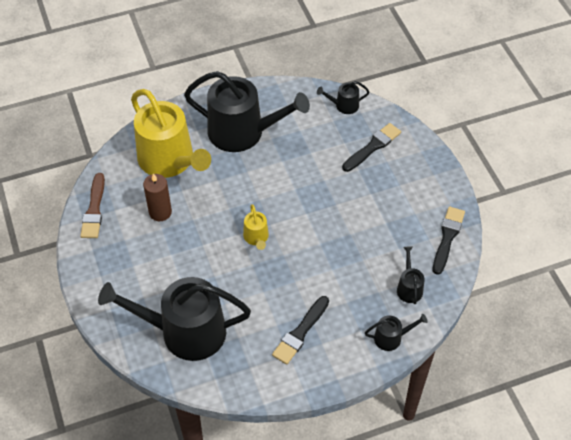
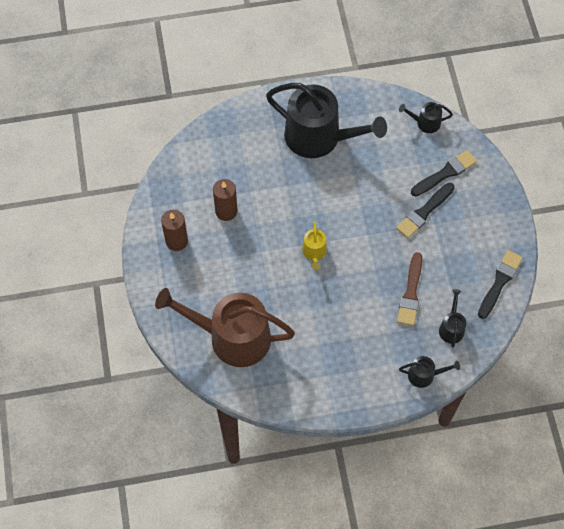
camera: 10 degrees right, 10 degrees up
brown brush [80,173,105,238] -> brown brush moved to [397,252,422,326]
black watering can [98,277,251,361] -> brown watering can [155,288,295,367]
yellow watering can [131,89,211,178] -> none
black brush [272,296,329,365] -> black brush moved to [396,183,455,238]
none -> brown candle [161,210,188,251]

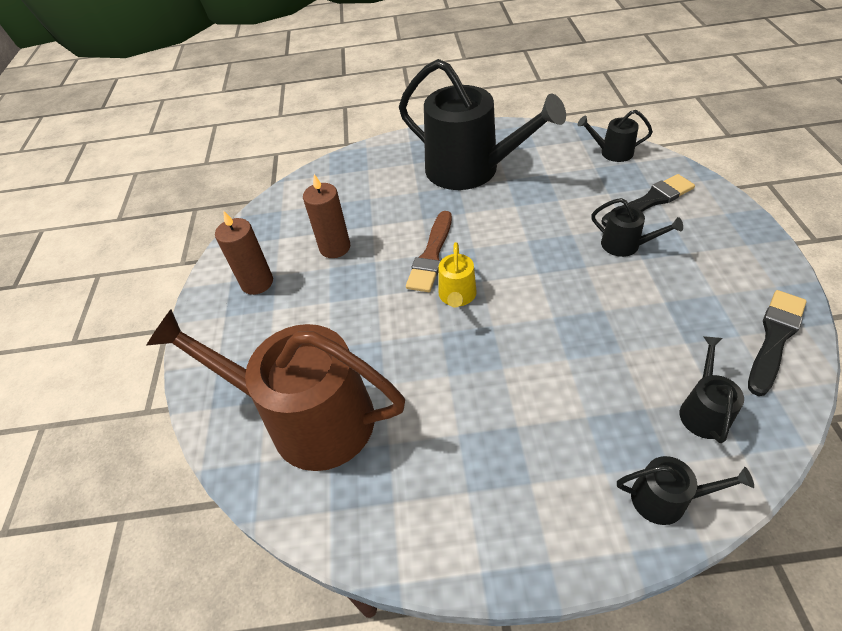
camera: 10 degrees right, 15 degrees down
black brush [396,183,455,238] -> black watering can [591,198,683,257]
brown brush [397,252,422,326] -> brown brush moved to [406,211,452,292]

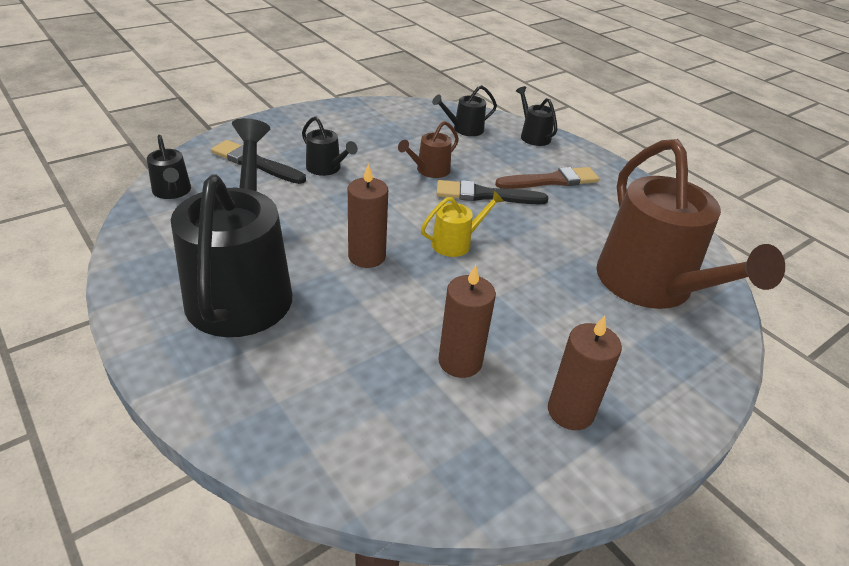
camera: 130 degrees left, 10 degrees down
brown brush [406,211,452,292] -> brown brush moved to [495,167,599,189]
black watering can [591,198,683,257] -> black watering can turned 135 degrees clockwise [302,116,358,176]
black brush [748,290,807,396] -> black brush moved to [436,180,548,204]
none -> brown candle [348,164,388,268]
none -> brown watering can [398,121,459,178]

